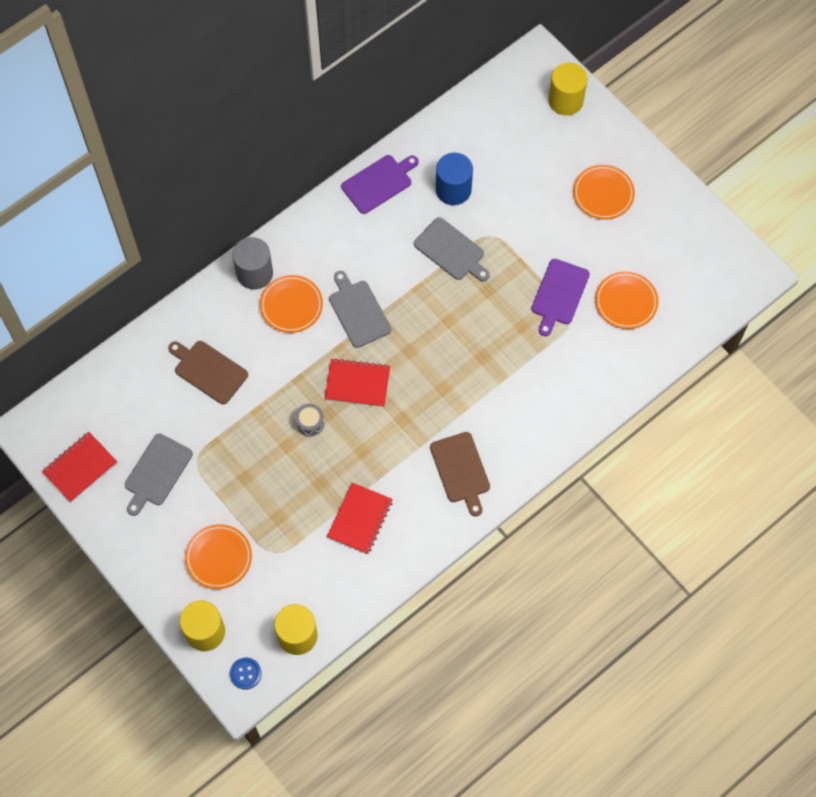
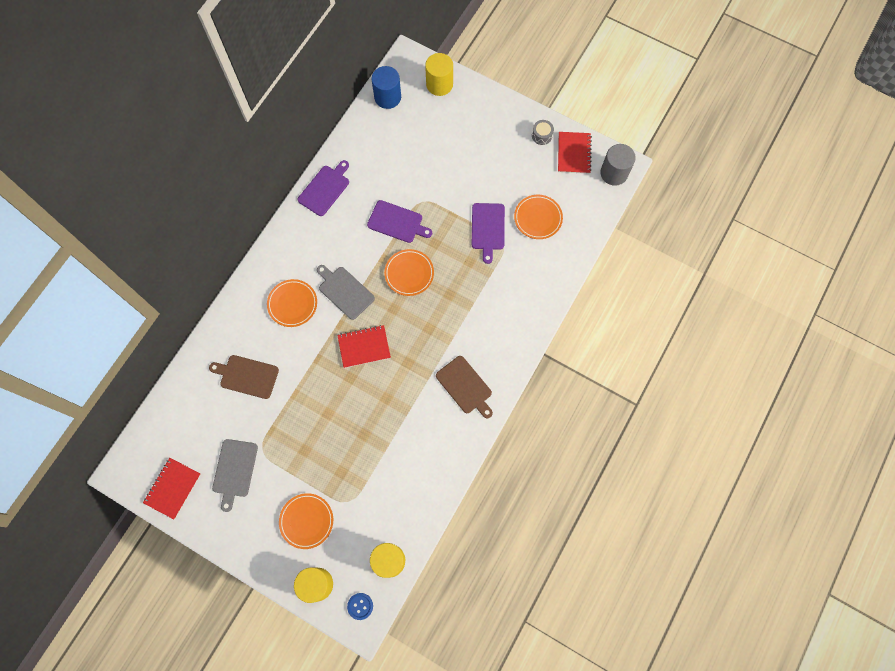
camera: 20 degrees left, 5 degrees up
grey cylinder [232,237,273,290] -> grey cylinder moved to [600,144,636,186]
grey drum [295,404,324,437] -> grey drum moved to [532,120,554,145]
red notebook [327,483,393,554] -> red notebook moved to [558,132,592,174]
grey cutting board [414,217,490,282] -> purple cutting board [367,200,432,243]
blue cylinder [436,153,473,205] -> blue cylinder moved to [371,66,401,109]
orange plate [573,165,635,220] -> orange plate moved to [384,249,434,296]

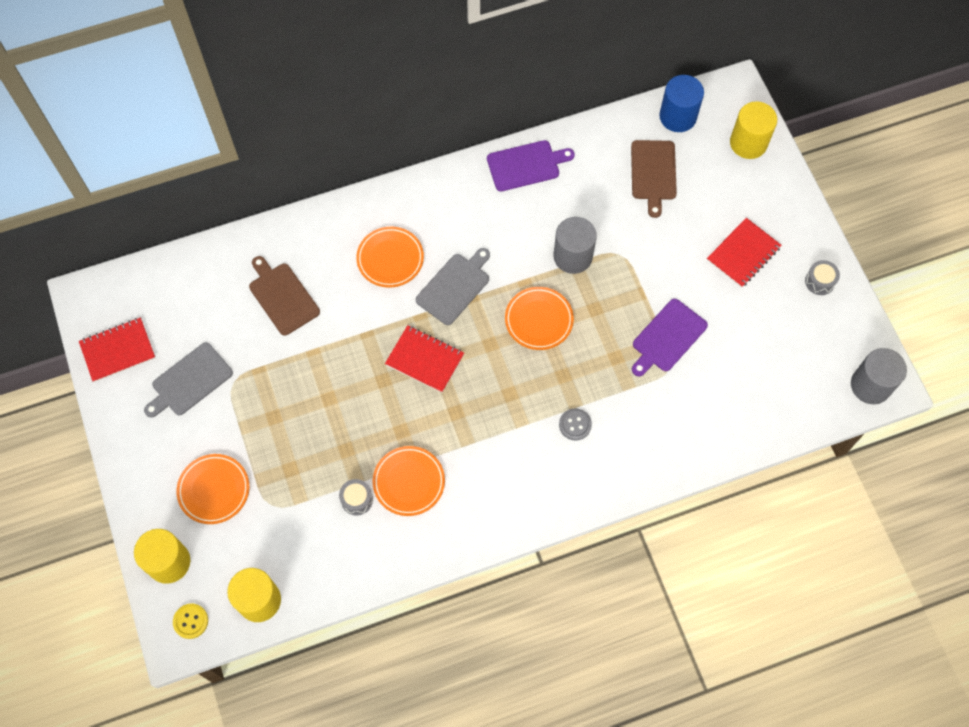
camera: 40 degrees right, 5 degrees down
grey cutting board [317,265,375,320] -> grey cutting board turned 45 degrees clockwise [416,248,490,325]
blue button [347,593,373,620] -> yellow button [173,603,208,639]
purple cutting board [367,200,432,243] -> grey cylinder [553,217,597,274]
brown cutting board [436,356,493,418] -> brown cutting board moved to [631,140,677,218]
orange plate [514,195,563,239] -> orange plate moved to [373,446,445,516]
red notebook [558,132,592,174] -> red notebook moved to [707,218,782,288]
none -> grey drum [339,479,373,516]
none -> grey button [559,408,592,440]

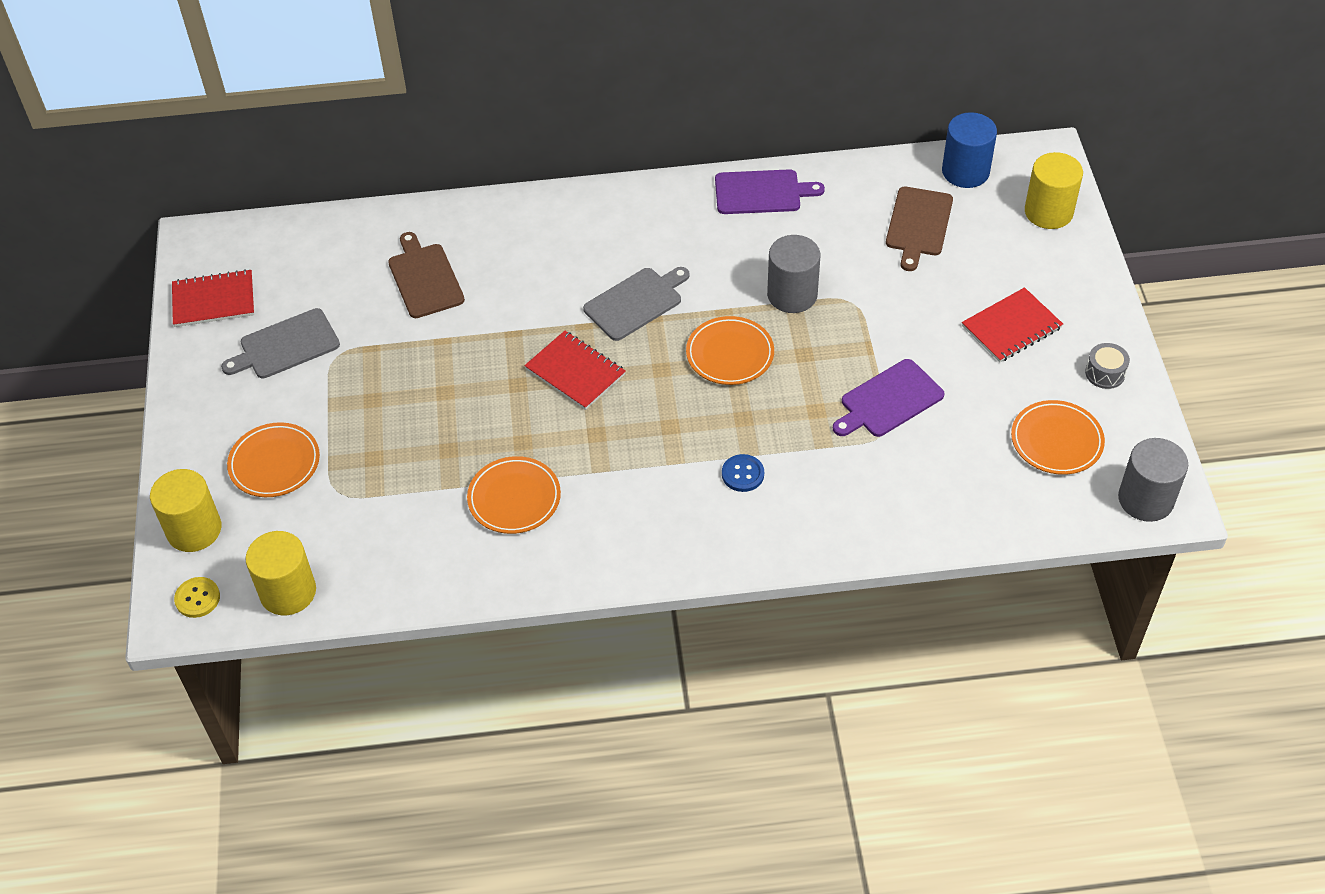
camera: 15 degrees right, 15 degrees down
grey drum [339,479,373,516] -> none
orange plate [356,227,424,288] -> orange plate moved to [1011,400,1105,475]
grey button [559,408,592,440] -> blue button [722,454,764,492]

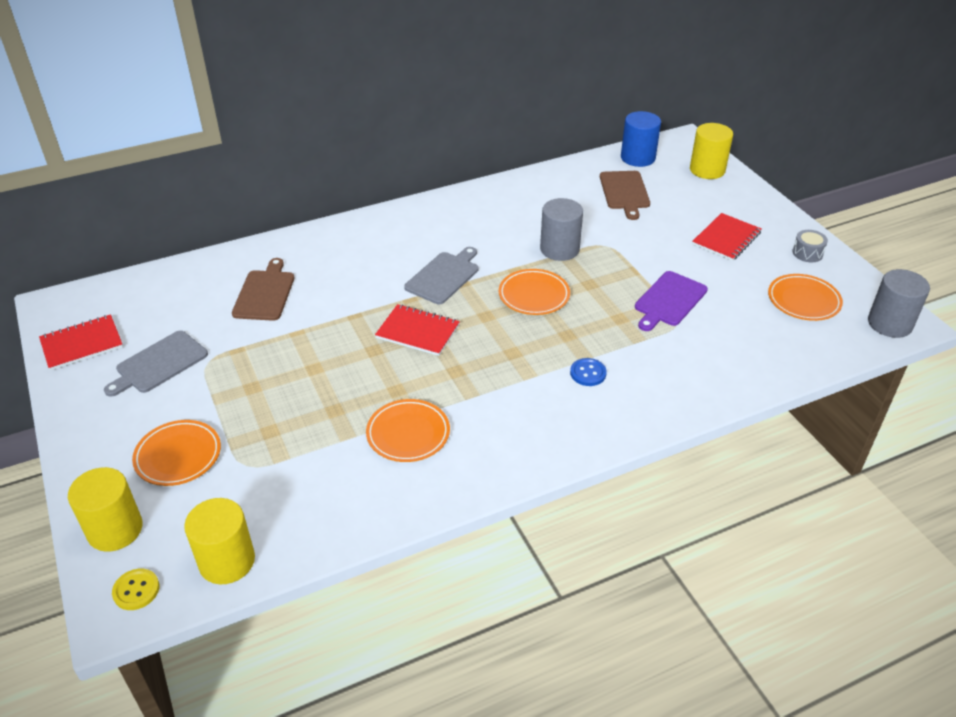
camera: 20 degrees left, 10 degrees down
brown cutting board [388,232,465,318] -> brown cutting board turned 45 degrees clockwise [232,258,295,321]
purple cutting board [715,169,825,214] -> none

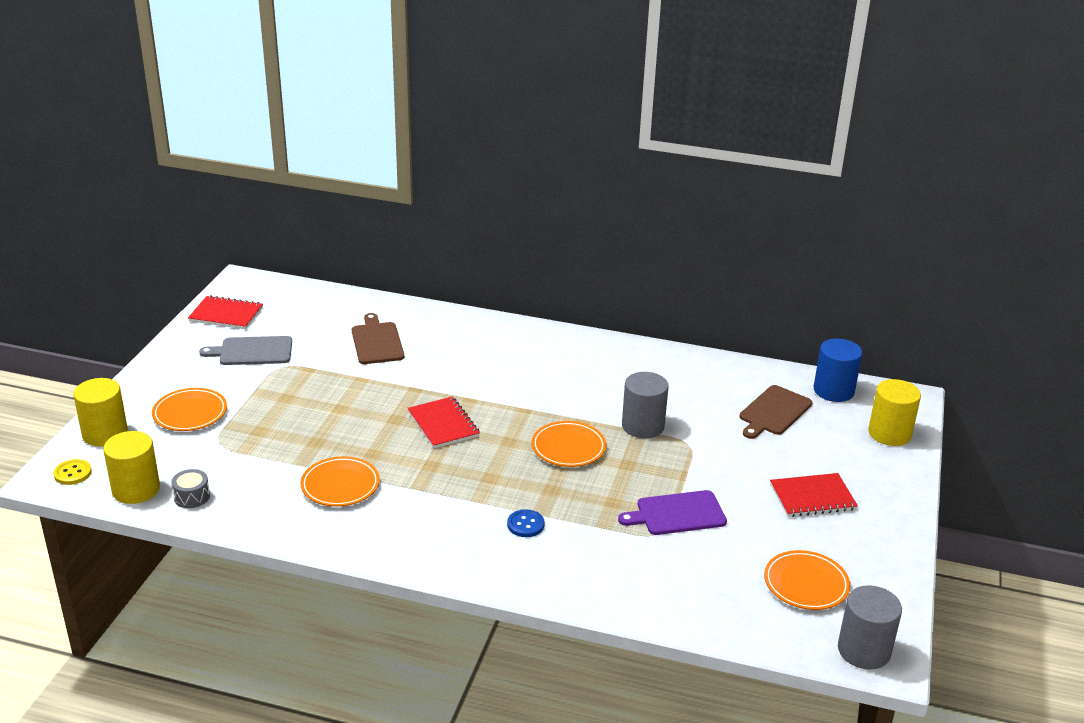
camera: 40 degrees right, 10 degrees down
brown cutting board [232,258,295,321] -> brown cutting board turned 60 degrees counterclockwise [352,313,404,364]
grey cutting board [404,247,478,305] -> none
grey drum [792,230,828,262] -> grey drum moved to [171,469,210,508]

